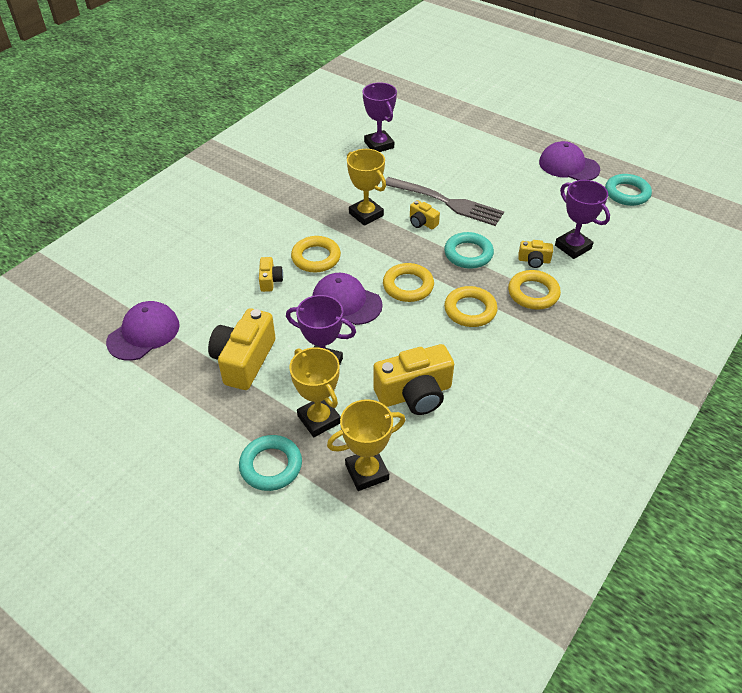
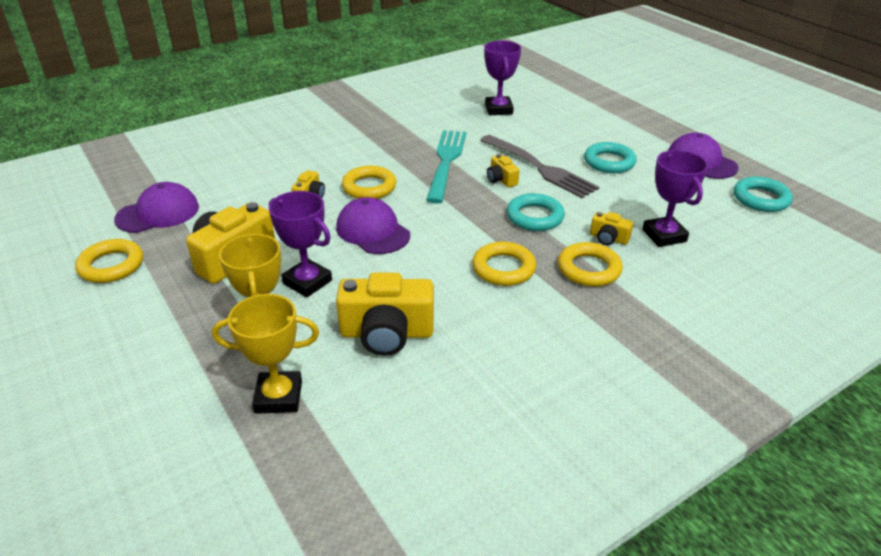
camera: 20 degrees right, 10 degrees down
turquoise ring [239,435,302,491] -> turquoise ring moved to [584,142,637,173]
yellow trophy [347,149,386,226] -> turquoise fork [426,130,466,203]
yellow ring [383,263,434,302] -> yellow ring moved to [75,239,143,283]

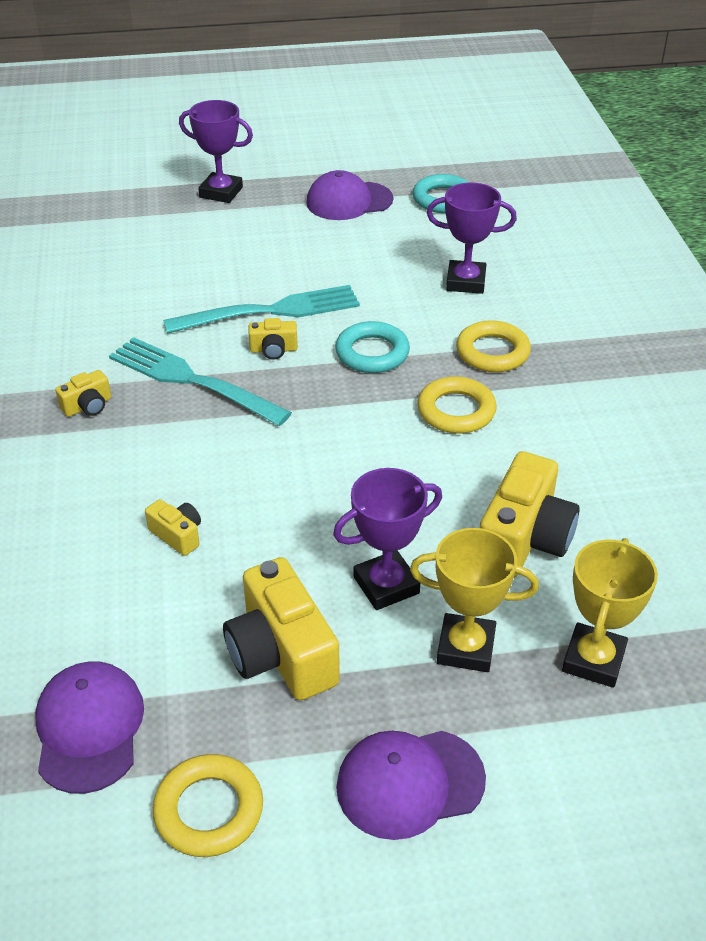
camera: 65 degrees left, 5 degrees up
purple cap [336,197,410,254] -> purple cap moved to [336,731,486,840]
yellow ring [342,166,396,199] -> none
grey fork [480,135,599,198] -> turquoise fork [163,285,360,334]
purple trophy [484,41,521,115] -> purple trophy moved to [179,100,253,203]
turquoise ring [584,142,637,173] -> none
yellow camera [590,212,633,245] -> yellow camera moved to [55,370,111,417]

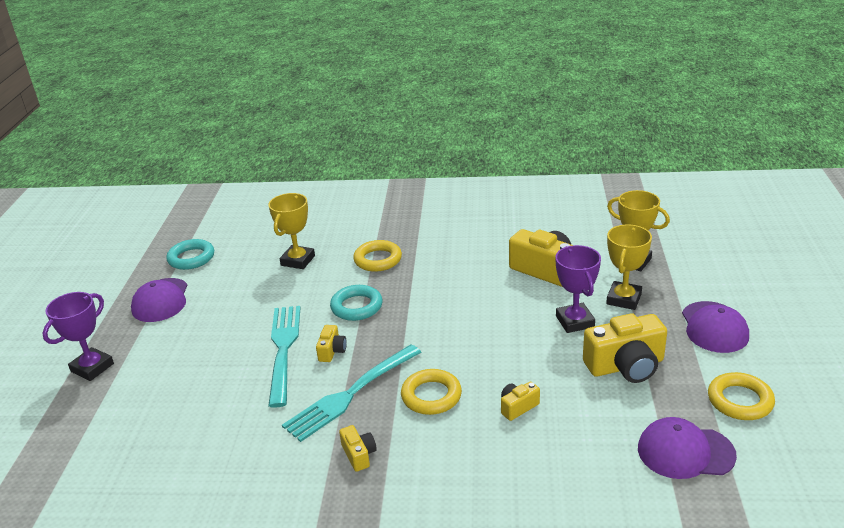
camera: 75 degrees left, 10 degrees down
yellow ring [417,376,497,434] -> yellow ring moved to [401,369,462,415]
purple trophy [427,183,517,294] -> yellow trophy [268,193,315,269]

